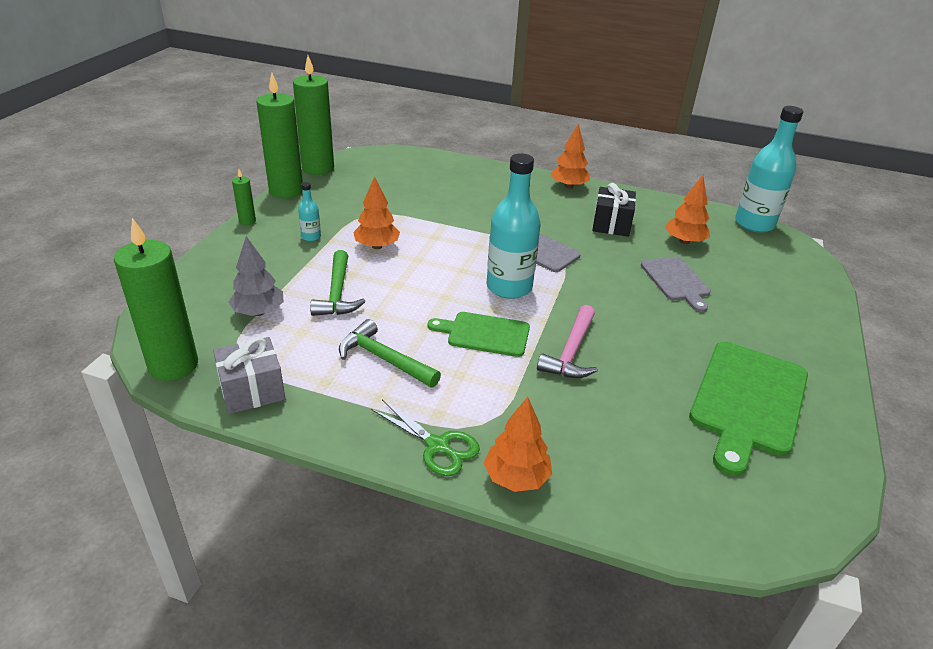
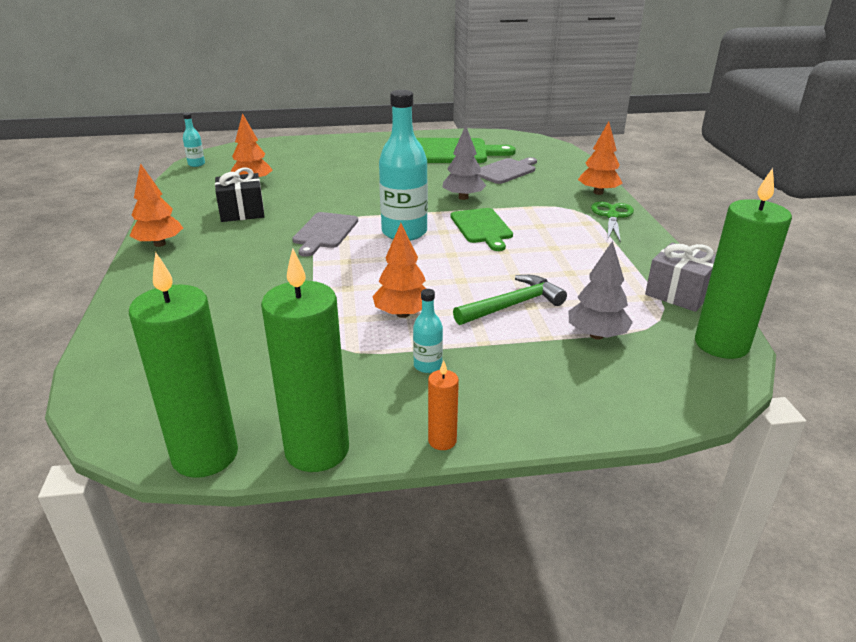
camera: 115 degrees left, 5 degrees down
green candle [232,169,256,225] -> orange candle [428,361,459,450]
green hammer [339,319,441,388] -> none
pink hammer [537,305,598,378] -> grey tree [442,125,486,200]
grey cutting board [641,257,711,312] -> grey cutting board moved to [477,157,537,184]
turquoise bottle [735,106,803,233] -> turquoise bottle [183,113,205,167], size x0.45

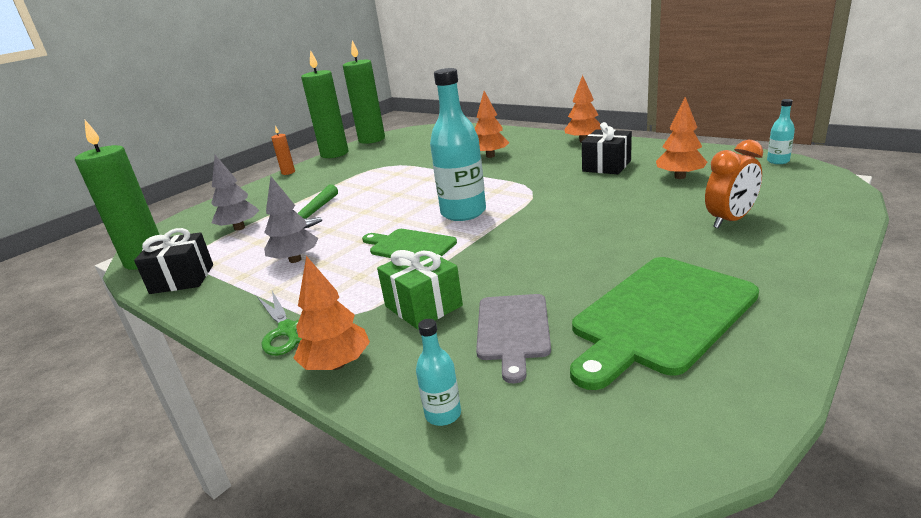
camera: 140 degrees right, 5 degrees down
grey cutting board [292,212,358,257] -> none
orange tree [372,223,426,318] -> orange tree moved to [475,91,509,158]
turquoise bottle [413,289,443,373] -> turquoise bottle moved to [416,319,461,426]
grey tree [442,125,486,200] -> grey tree moved to [264,176,319,263]
grey gift [645,243,716,312] -> black gift [134,228,213,294]
none -> green gift [377,247,463,329]
none -> orange clock [705,140,763,228]

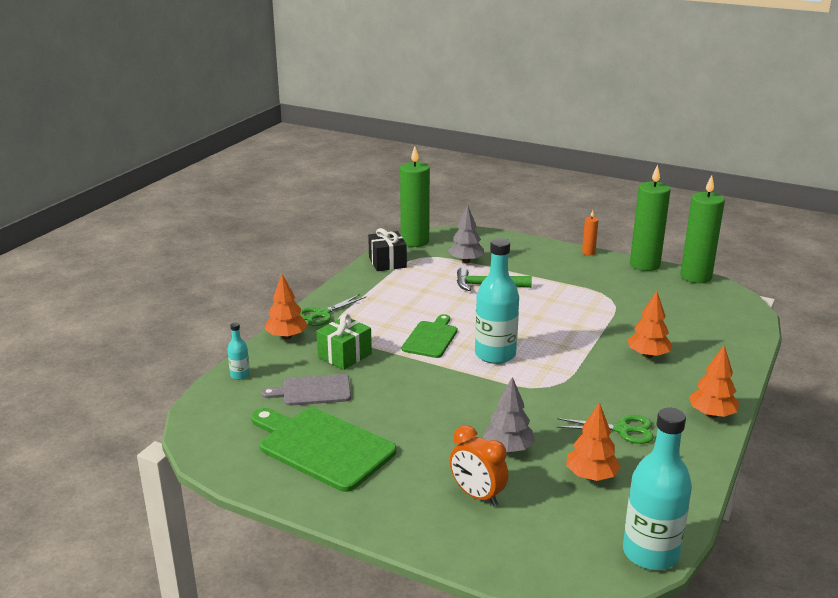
camera: 75 degrees right, 0 degrees up
grey tree [264,176,319,263] -> grey tree moved to [483,377,535,453]
black gift [582,122,632,174] -> green scissors [557,415,654,444]
turquoise bottle [767,99,795,164] -> turquoise bottle [623,407,692,570], size x2.20

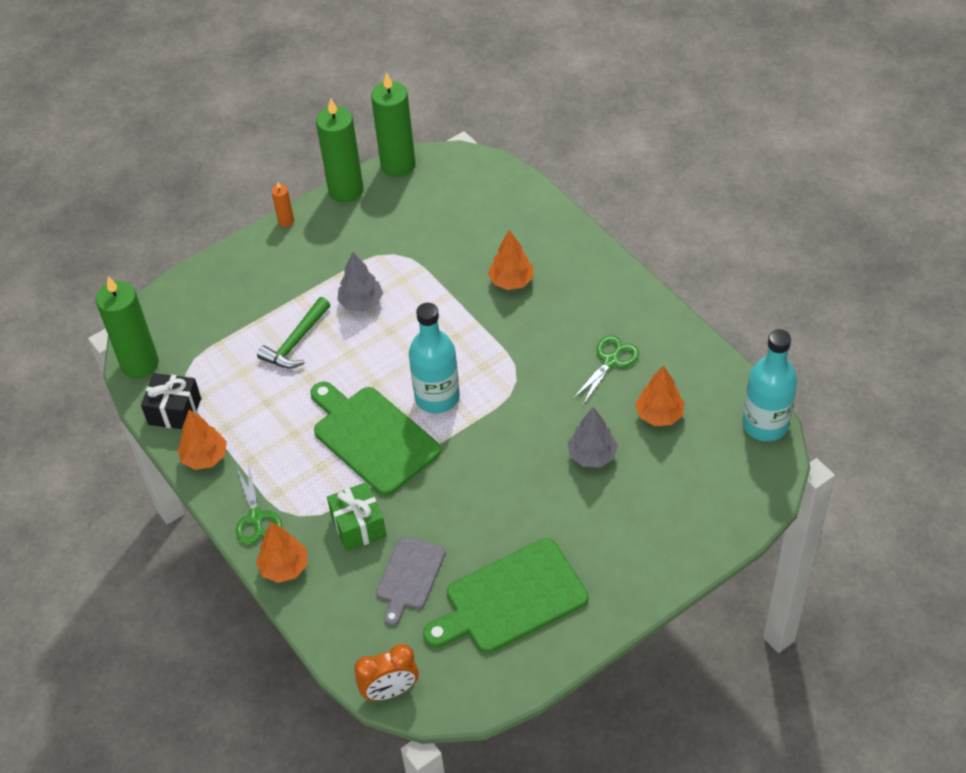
camera: 60 degrees left, 25 degrees up
turquoise bottle [227,323,250,380] -> none
green cutting board [402,314,458,358] -> green cutting board [310,382,441,496], size x1.66
grey tree [448,205,484,263] -> grey tree moved to [337,252,383,312]
orange clock [450,425,508,506] -> orange clock moved to [354,644,419,701]
orange tree [689,345,739,418] -> orange tree moved to [177,410,227,470]

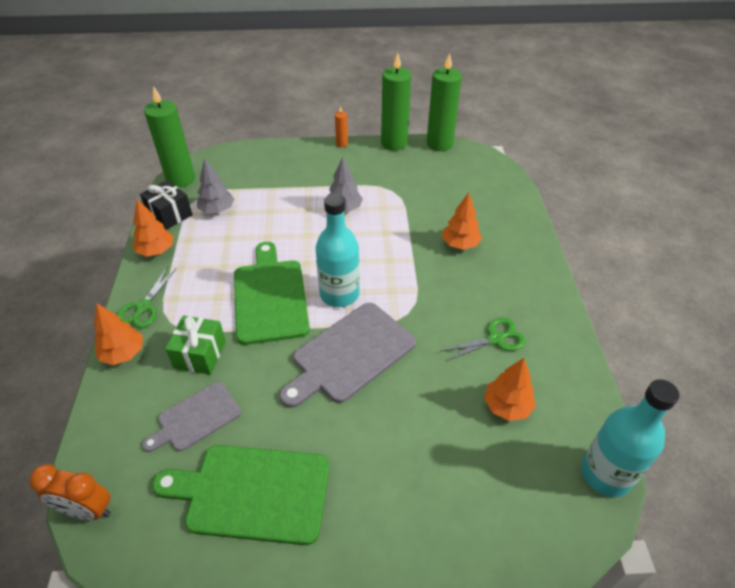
camera: 30 degrees right, 5 degrees down
green hammer [257,297,330,369] -> none
grey tree [568,407,618,467] -> grey tree moved to [197,158,234,213]
none -> grey cutting board [279,303,416,408]

